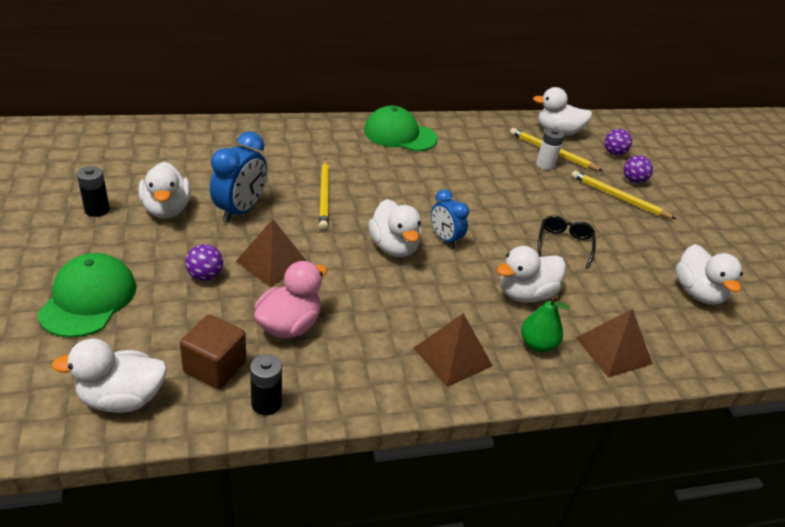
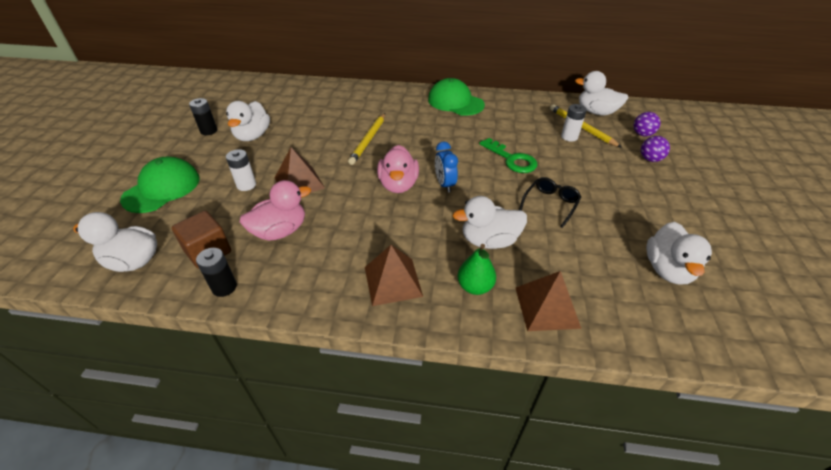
camera: 25 degrees right, 5 degrees up
purple ball [185,244,223,281] -> white battery [226,149,256,191]
blue clock [210,131,267,223] -> none
white duck [368,199,422,257] -> pink duck [377,145,419,193]
yellow pencil [571,170,676,219] -> none
none -> green key [479,138,537,173]

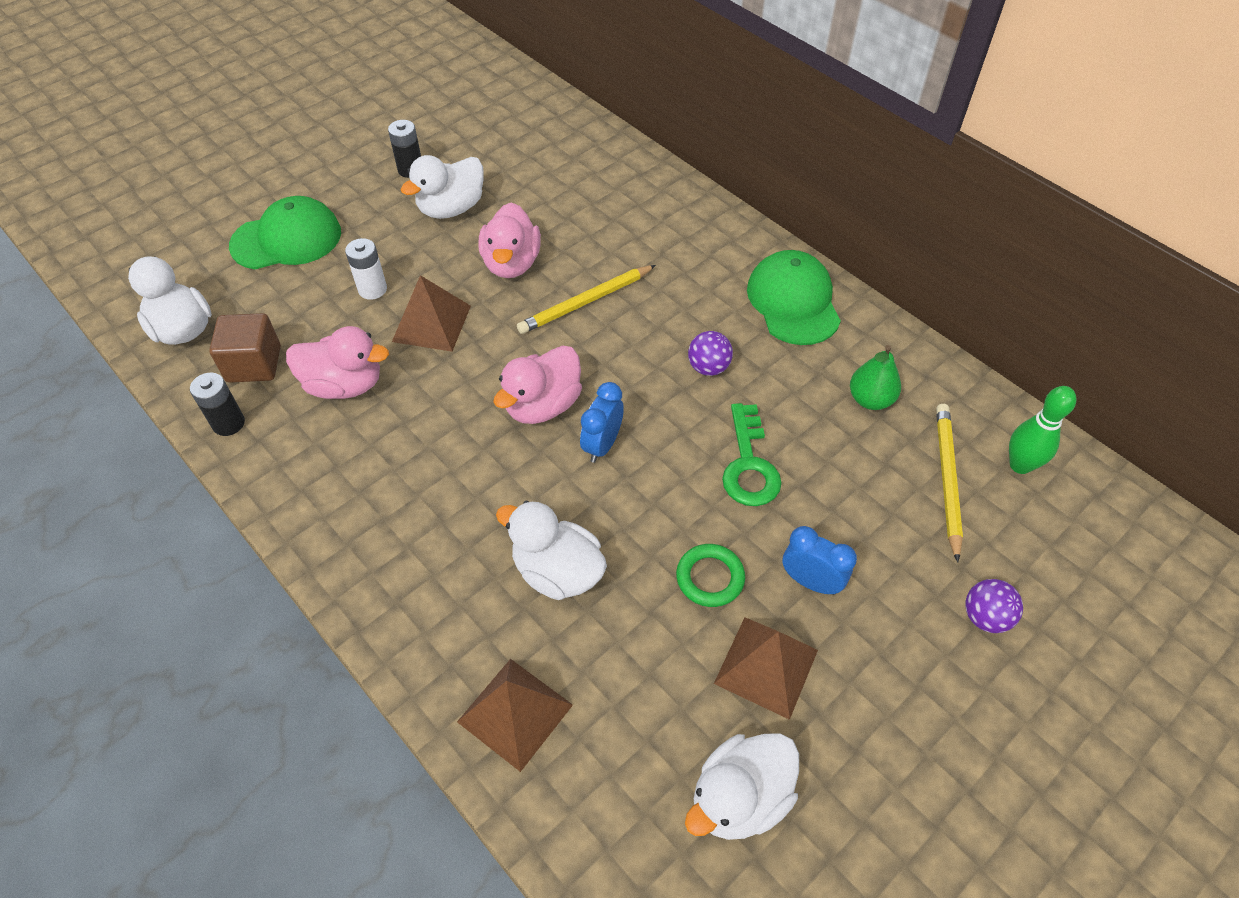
camera: 40 degrees right, 10 degrees up
brown pyramid [365,245,423,306] -> brown pyramid moved to [714,617,818,720]
green pear [457,244,496,295] -> green pear moved to [850,345,901,410]
black glasses [519,177,581,228] -> green ring [676,544,745,607]
white battery [561,104,587,141] -> none
white duck [575,71,628,116] -> green bowling pin [1009,386,1077,474]
purple ball [634,112,661,136] -> purple ball moved to [688,331,733,376]
none -> pink duck [478,202,541,278]
none -> blue clock [782,526,857,595]

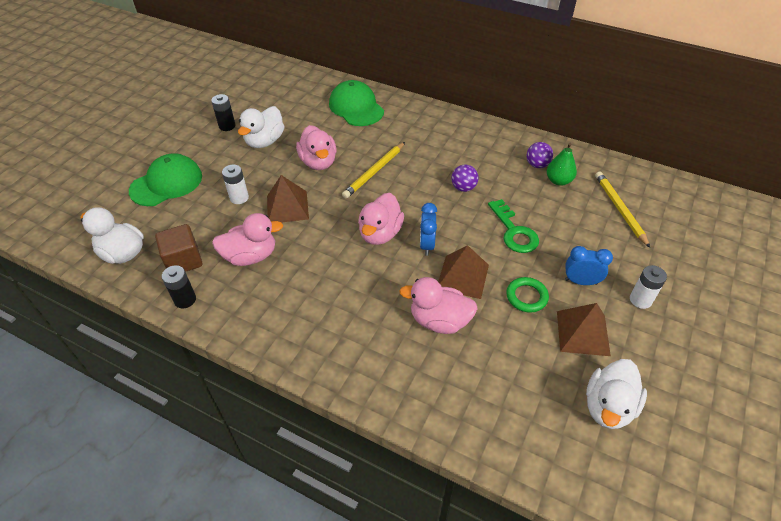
camera: 20 degrees left, 5 degrees down
brown pyramid [457,659,573,772] -> brown pyramid moved to [438,245,489,299]
white duck [496,501,607,600] -> pink duck [399,277,478,334]
green cap [747,250,841,345] -> green cap moved to [329,80,384,126]
purple ball [965,579,1023,633] -> purple ball moved to [526,142,553,168]
green bowling pin [1009,386,1077,474] -> none
none -> white battery [630,265,667,309]

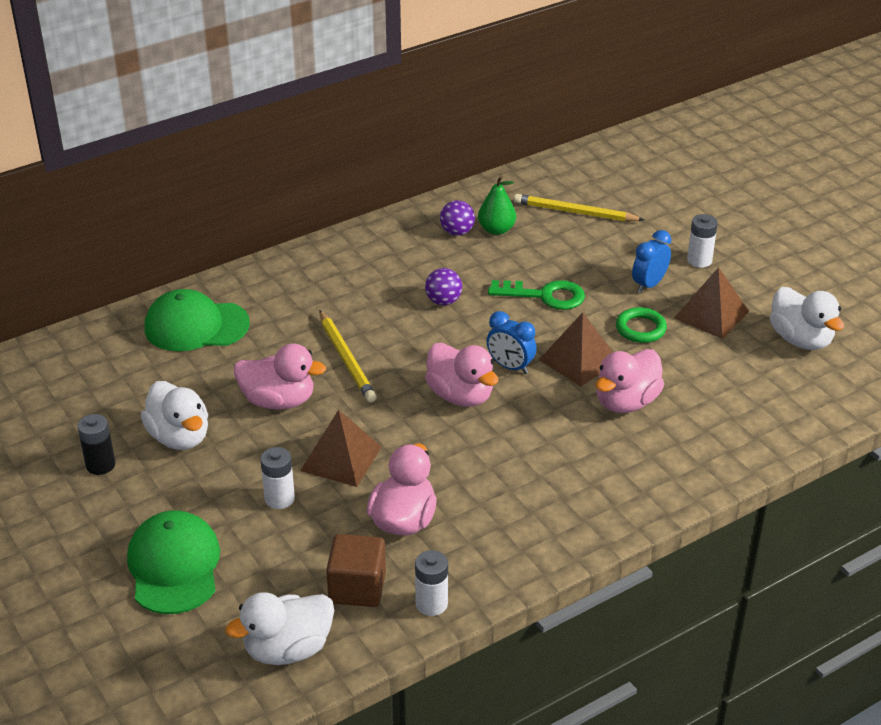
camera: 60 degrees left, 10 degrees down
black battery [162,265,196,309] -> white battery [415,550,448,616]

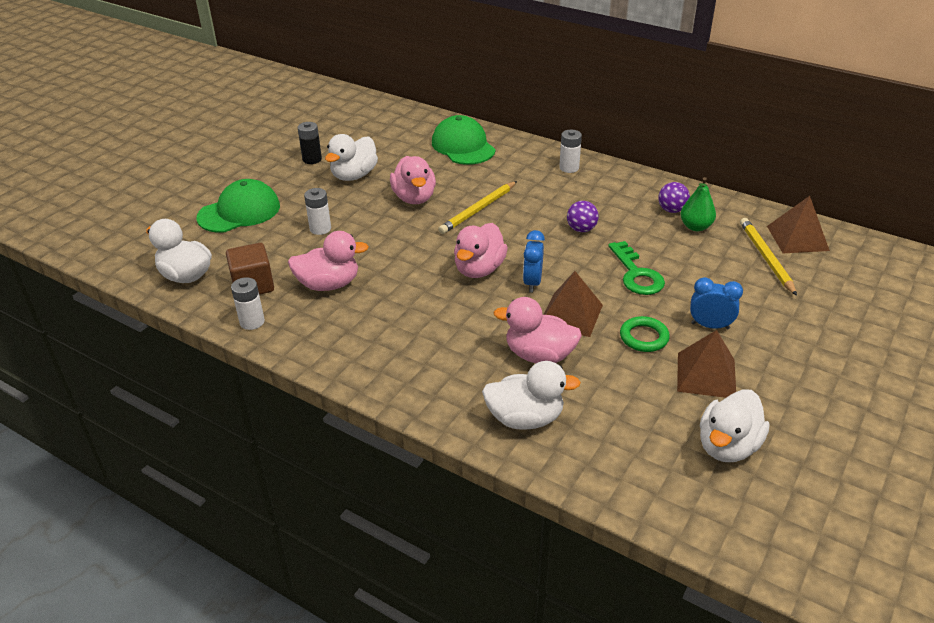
camera: 65 degrees right, 0 degrees up
brown pyramid [300,410,382,487] -> brown pyramid moved to [767,196,830,253]
white battery [687,214,718,268] -> white battery moved to [559,130,582,173]
none -> white duck [482,361,581,430]

